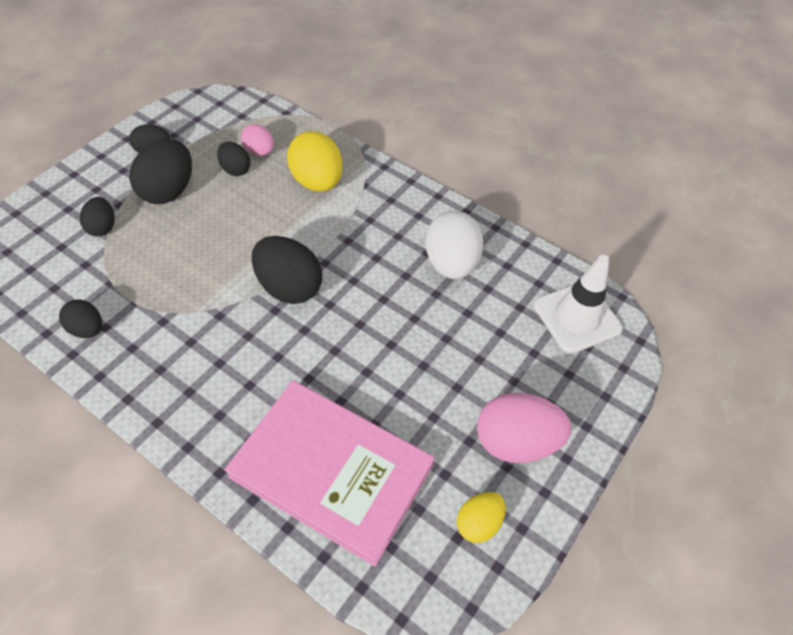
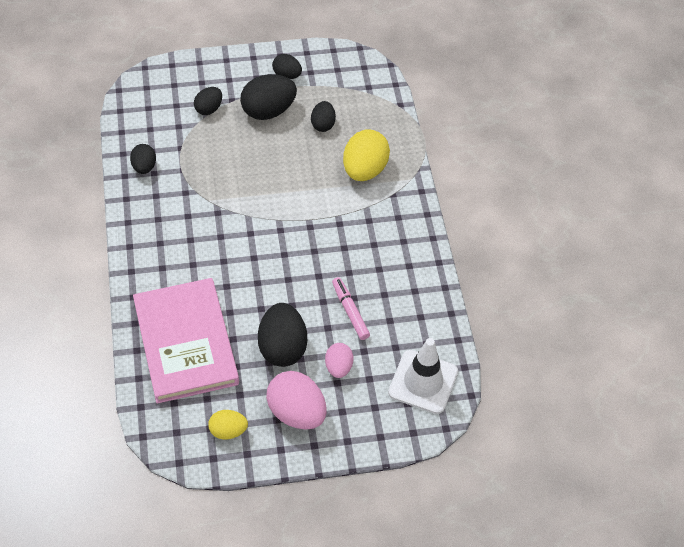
camera: 45 degrees right, 0 degrees up
pink egg [241,124,274,156] -> pink egg moved to [325,343,353,378]
black egg [252,236,322,304] -> black egg moved to [258,303,307,367]
white egg [425,211,484,279] -> none
none -> pink marker [332,277,370,340]

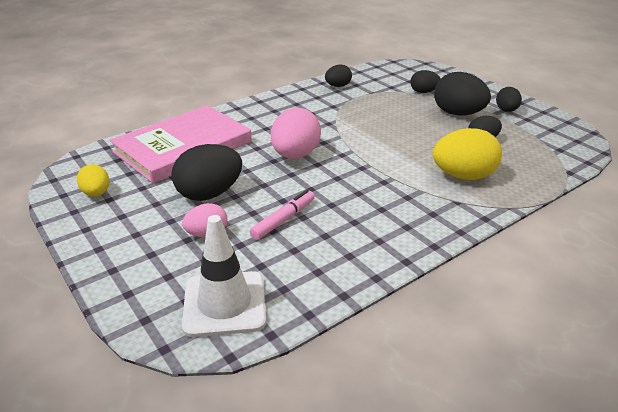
camera: 65 degrees right, 20 degrees down
pink egg [266,371,326,430] -> pink egg moved to [271,108,321,159]

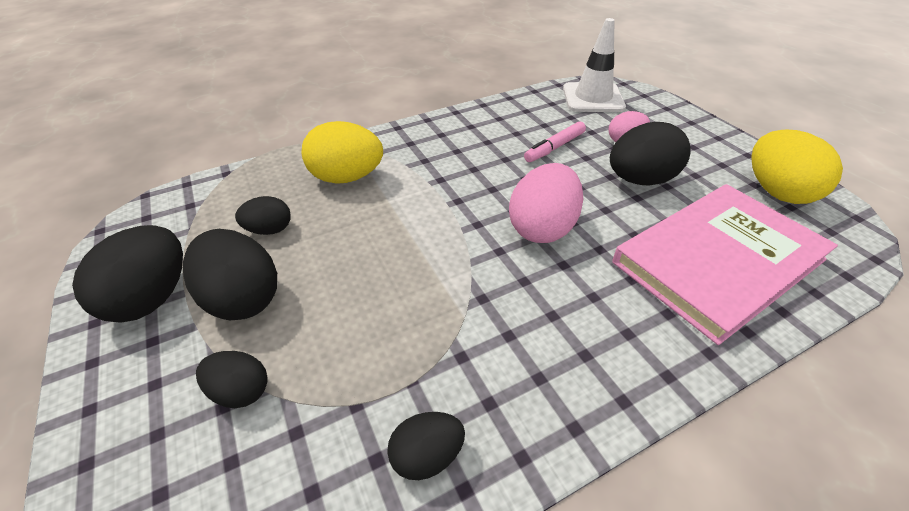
camera: 170 degrees left, 10 degrees up
yellow egg [77,164,109,197] -> yellow egg [751,129,843,204], size x1.75
black egg [496,87,522,112] -> black egg [72,225,183,322], size x1.75

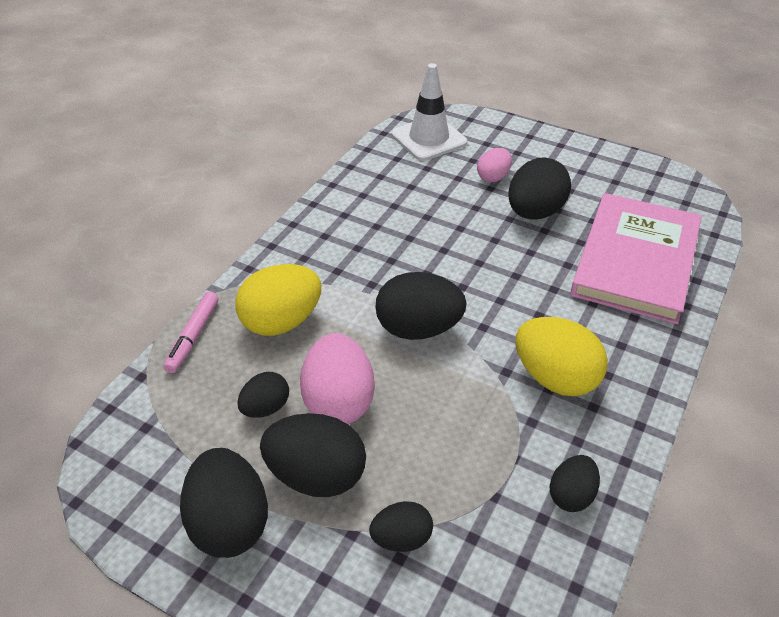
camera: 35 degrees left, 0 degrees up
pink egg [509,163,583,243] -> pink egg moved to [300,333,375,424]
pink marker [524,121,586,162] -> pink marker moved to [164,292,218,373]
yellow egg [751,129,843,204] -> yellow egg moved to [515,317,608,396]
none -> black egg [376,272,467,340]

